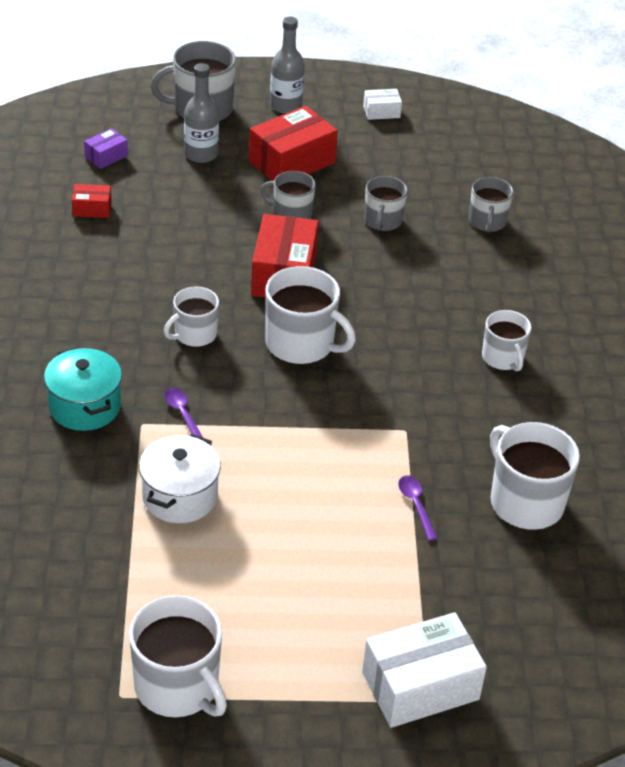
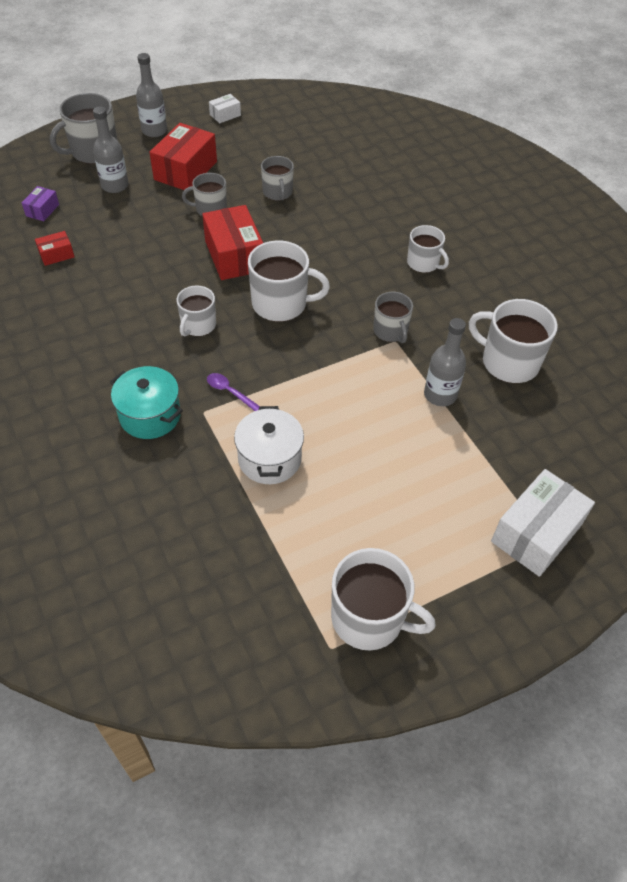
camera: 25 degrees left, 10 degrees up
purple spoon [398,475,438,541] -> grey bottle [424,318,466,406]
grey mug [469,177,513,232] -> grey mug moved to [373,292,413,343]

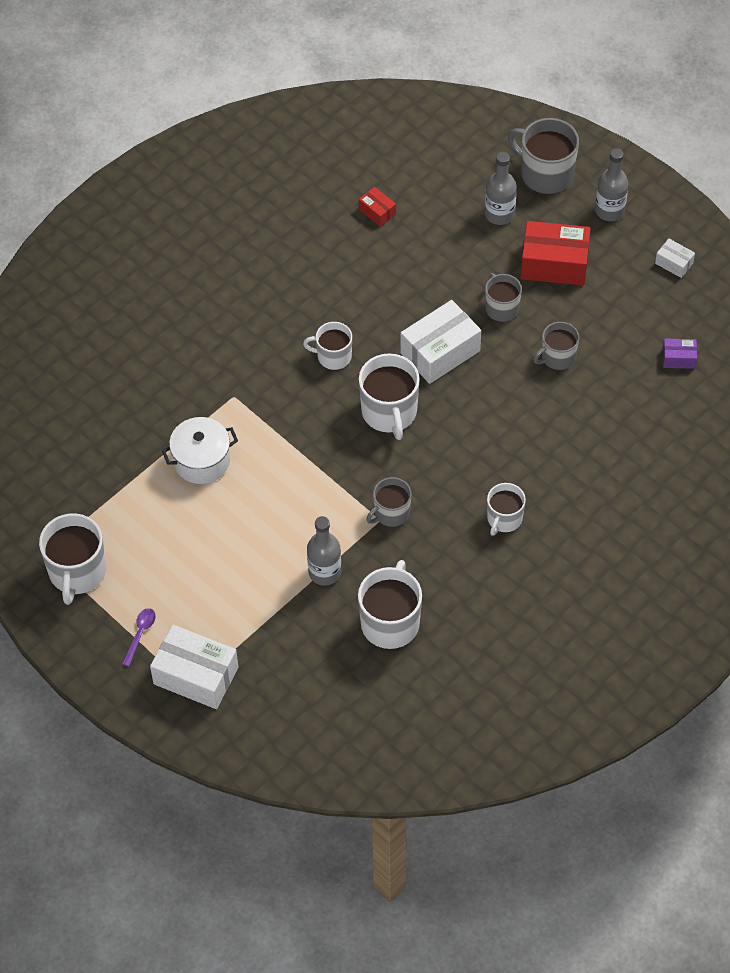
camera: 75 degrees right, 5 degrees up
purple box [22,186,59,221] -> purple box moved to [663,339,697,369]
turquoise pot [110,366,183,439] -> none
red box [202,205,263,280] -> white box [401,300,481,384]
purple spoon [207,373,259,411] -> purple spoon moved to [122,608,156,667]

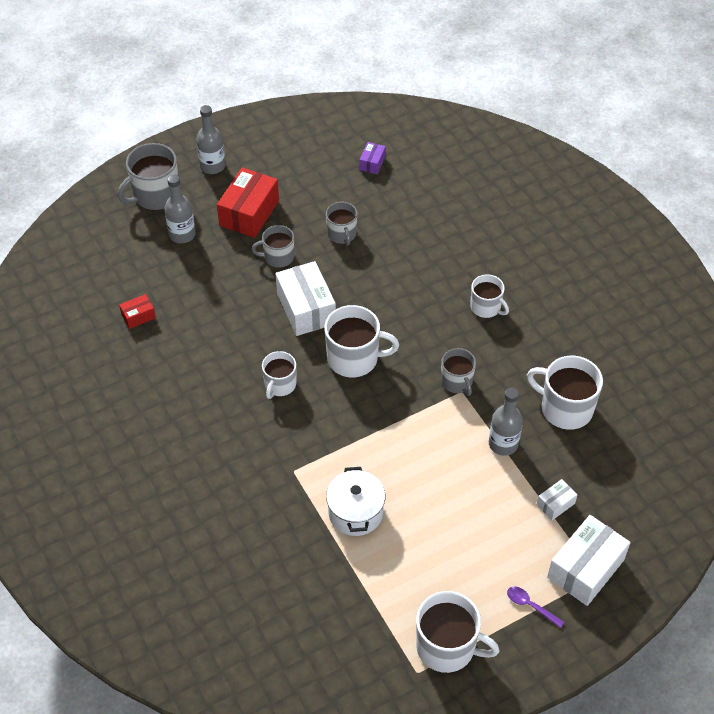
camera: 75 degrees left, 5 degrees down
white box [655,239,695,278] -> white box moved to [537,479,577,520]

